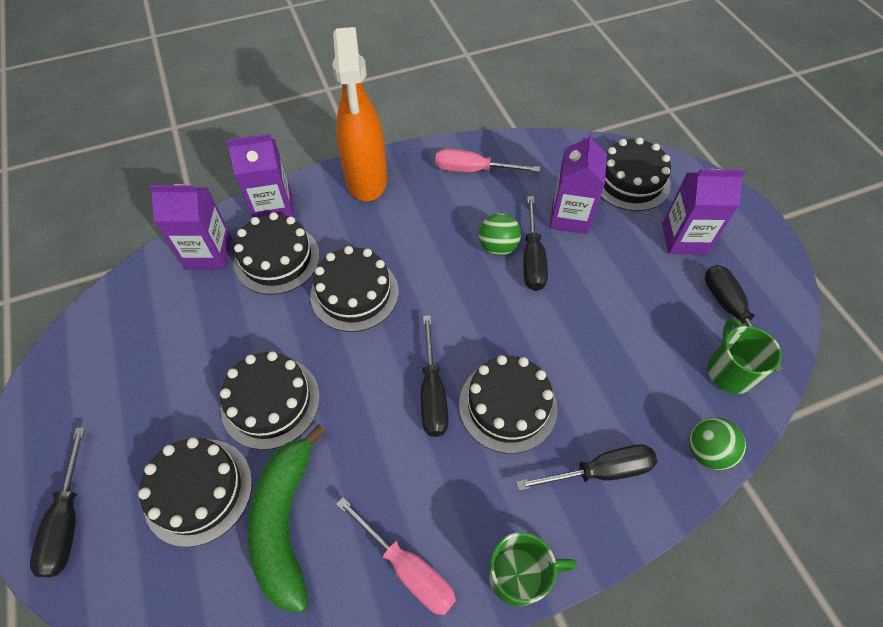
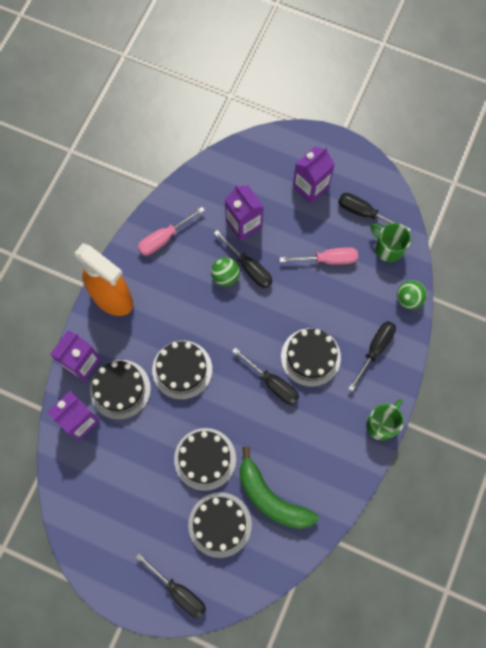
camera: 45 degrees left, 15 degrees up
pink screwdriver [336,497,456,615] -> pink screwdriver moved to [280,247,358,265]
black cake [601,137,671,211] -> none

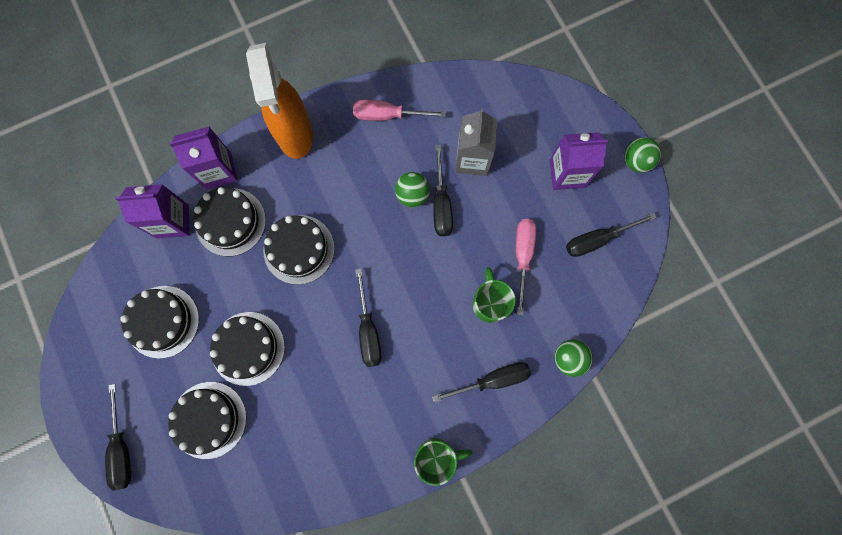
camera: 40 degrees right, 5 degrees up
purple carton [225,185,264,241] -> grey carton [455,108,498,176]
green banana [240,446,319,529] -> none
pink screwdriver [280,247,358,265] -> pink screwdriver turned 120 degrees counterclockwise [516,219,536,315]
black cake [281,328,341,387] -> black cake moved to [120,286,199,359]
black screwdriver [338,193,411,232] -> black screwdriver turned 90 degrees counterclockwise [566,213,657,257]
green mug [370,223,411,262] -> green mug moved to [473,267,516,323]
none -> green ball [624,137,661,173]

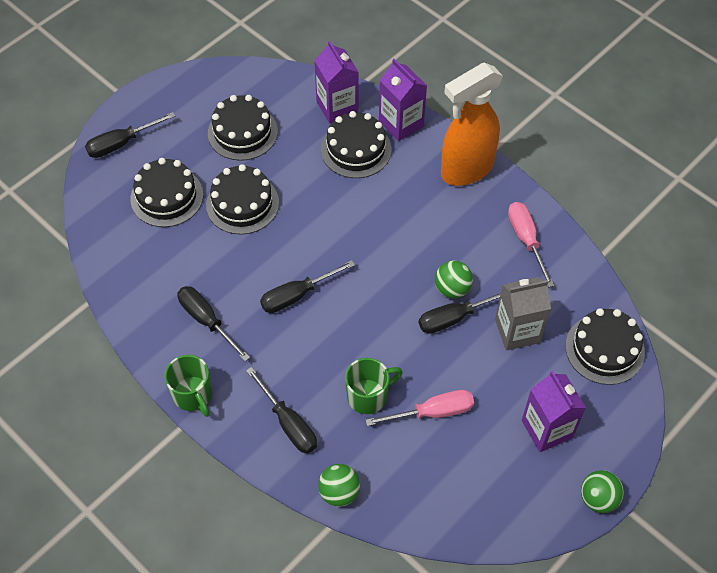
camera: 70 degrees right, 20 degrees down
black cake [263,215,335,285] -> black cake moved to [565,308,645,385]
black screwdriver [566,213,657,257] -> black screwdriver moved to [177,286,250,361]

